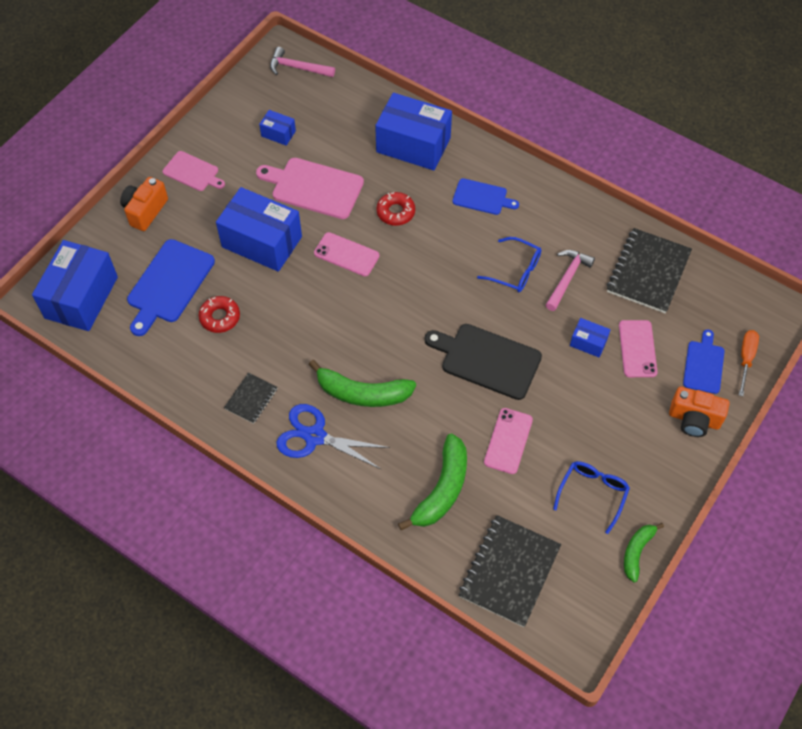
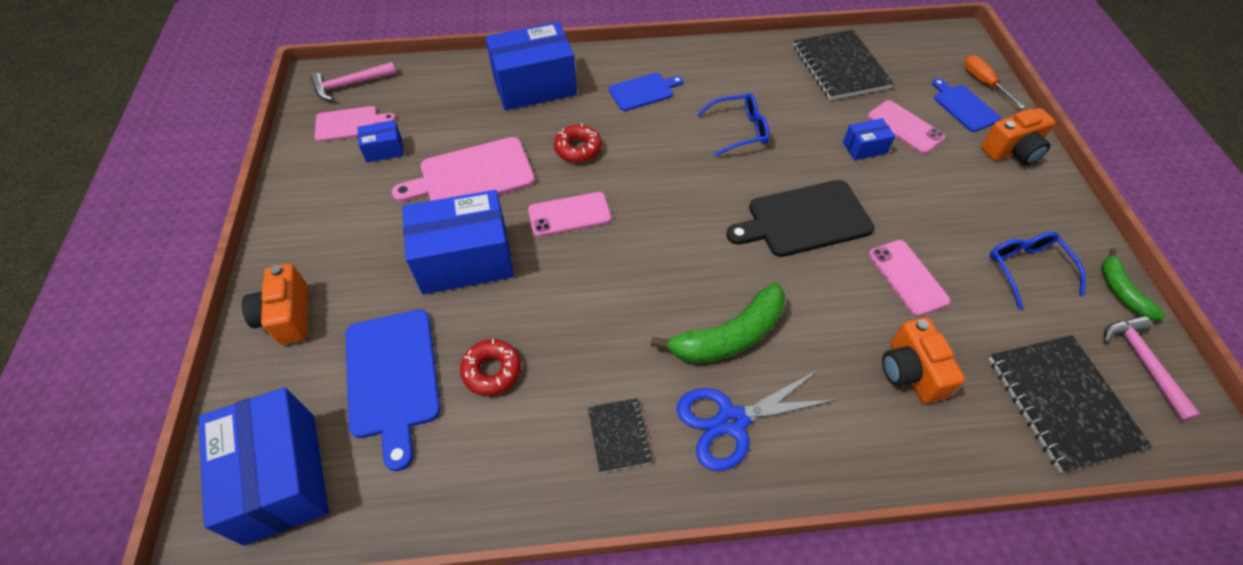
camera: 40 degrees left, 5 degrees down
pink cutting board [163,151,225,191] -> pink cutting board moved to [314,106,396,142]
green banana [398,434,467,531] -> orange camera [882,317,965,404]
pink hammer [546,250,595,311] -> pink hammer moved to [1104,315,1201,421]

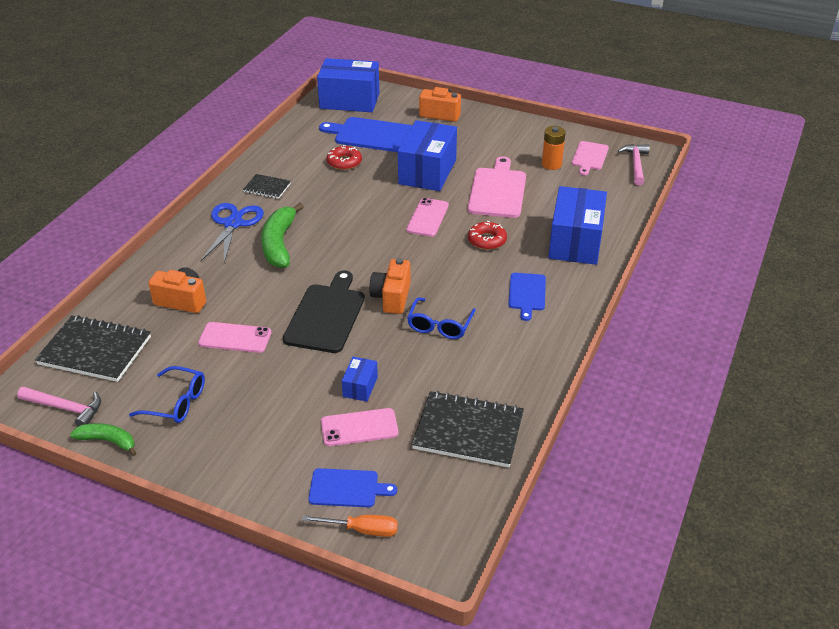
camera: 120 degrees right, 15 degrees down
blue box [357,120,404,162] -> orange battery [542,126,566,170]
orange camera [981,108,1055,165] -> orange camera moved to [369,258,410,314]

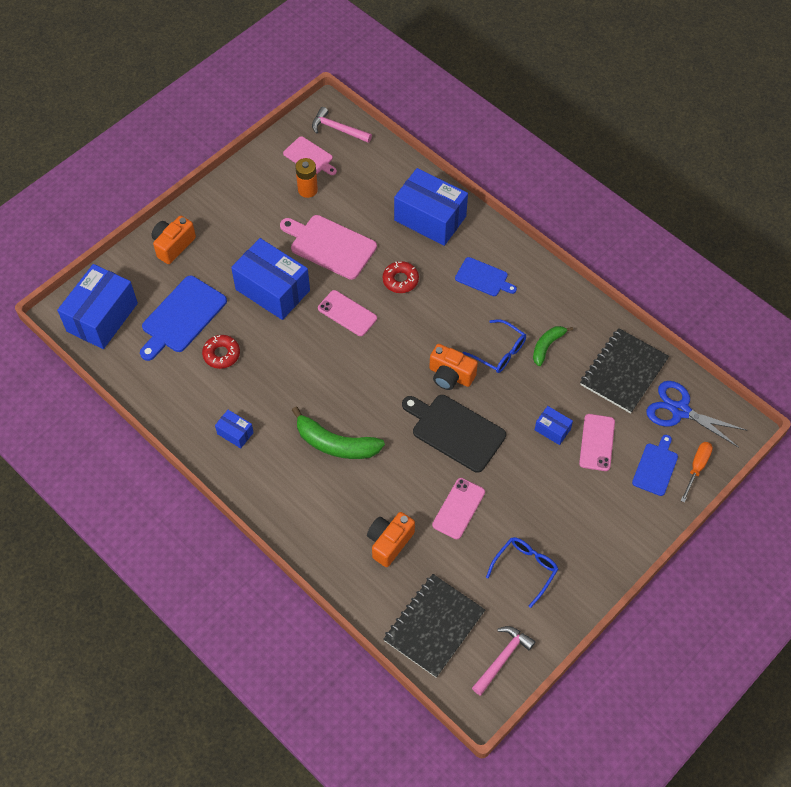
camera: 70 degrees left, 20 degrees up
green banana [70,423,137,456] -> green banana moved to [533,326,573,366]
blue scissors [201,203,264,263] -> blue scissors moved to [646,381,746,448]
black notebook [243,174,291,199] -> blue box [215,410,254,448]

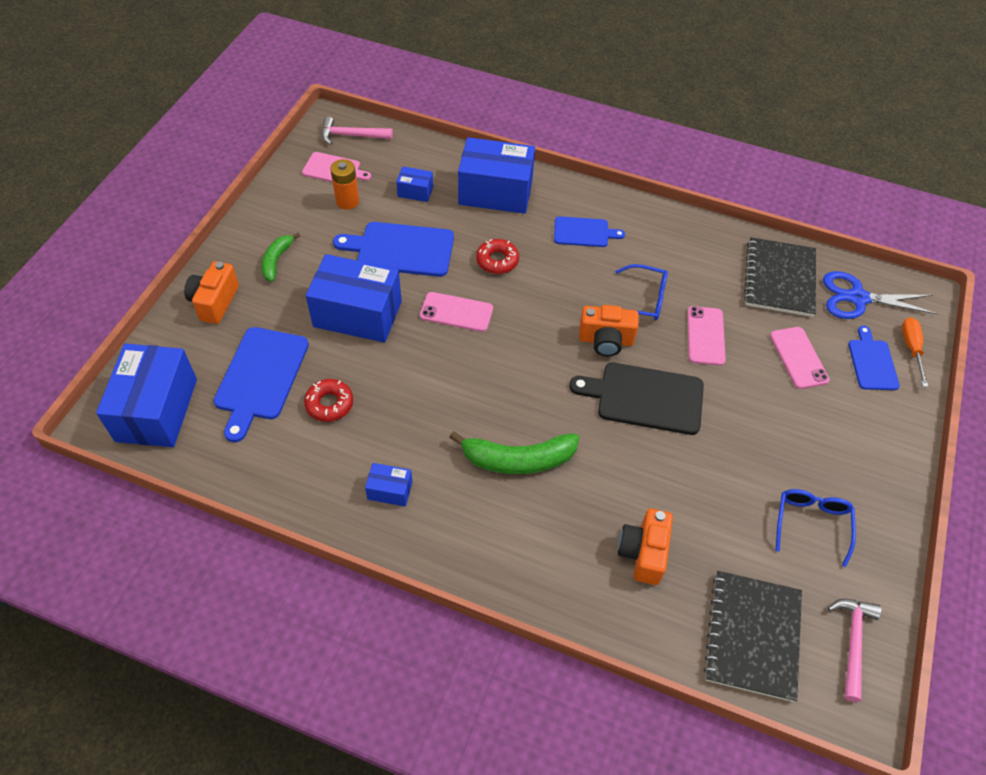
camera: 25 degrees left, 5 degrees down
pink cutting board [280,215,377,280] -> blue cutting board [333,222,454,277]
pink phone [432,478,485,539] -> pink phone moved to [687,306,726,366]
green banana [533,326,573,366] -> green banana moved to [261,233,300,282]
blue box [535,406,573,445] -> blue box moved to [396,167,433,202]

